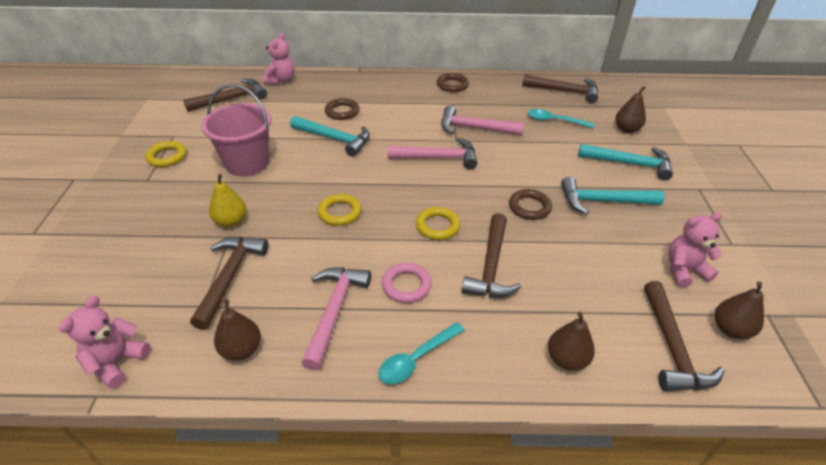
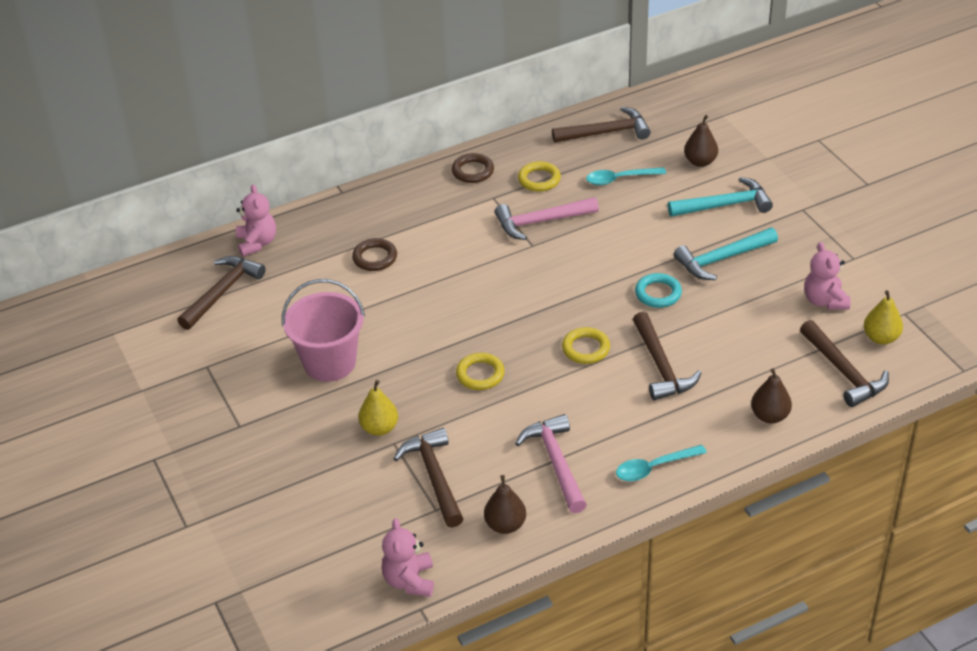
camera: 25 degrees left, 0 degrees up
yellow ring [145,141,186,167] -> yellow ring moved to [518,161,561,192]
turquoise hammer [290,116,370,157] -> none
turquoise spoon [378,322,465,384] -> turquoise spoon turned 45 degrees clockwise [616,445,707,481]
pink ring [382,263,432,303] -> none
pink hammer [388,138,477,169] -> none
brown ring [509,189,552,220] -> turquoise ring [635,273,682,308]
pink teddy bear [668,212,722,287] -> pink teddy bear turned 60 degrees counterclockwise [804,242,850,310]
brown pear [715,281,764,339] -> yellow pear [864,290,903,345]

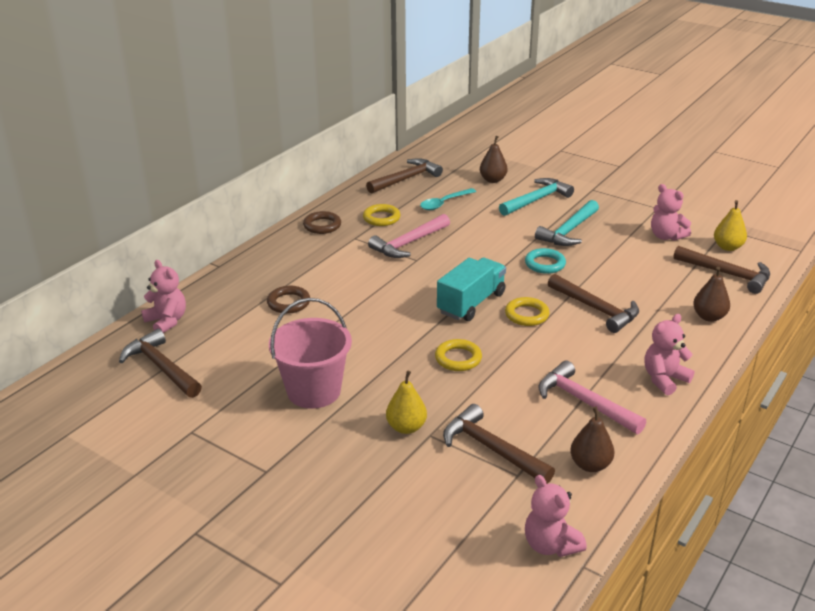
camera: 30 degrees left, 10 degrees down
brown hammer [177,256,266,330] -> brown hammer turned 45 degrees counterclockwise [119,329,202,398]
turquoise spoon [616,445,707,481] -> pink teddy bear [645,314,695,395]
none -> turquoise truck [437,258,506,321]

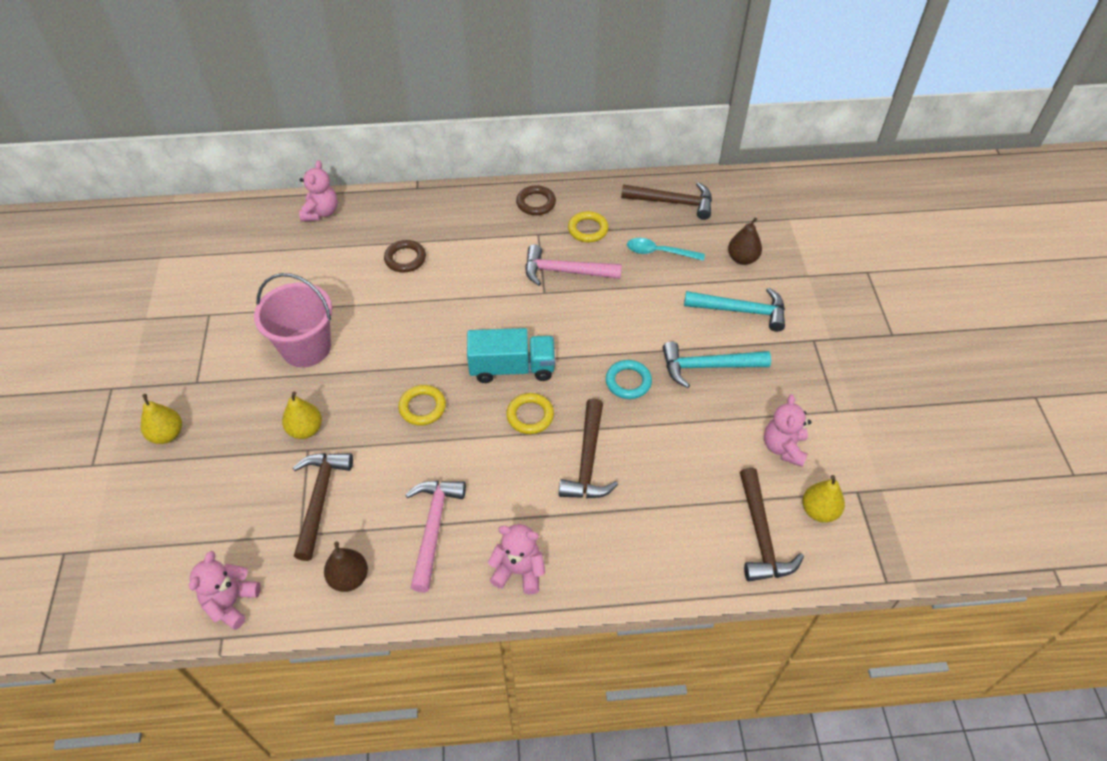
camera: 50 degrees right, 20 degrees up
brown hammer [119,329,202,398] -> none
brown pear [693,267,730,322] -> none
none -> yellow pear [141,394,182,444]

